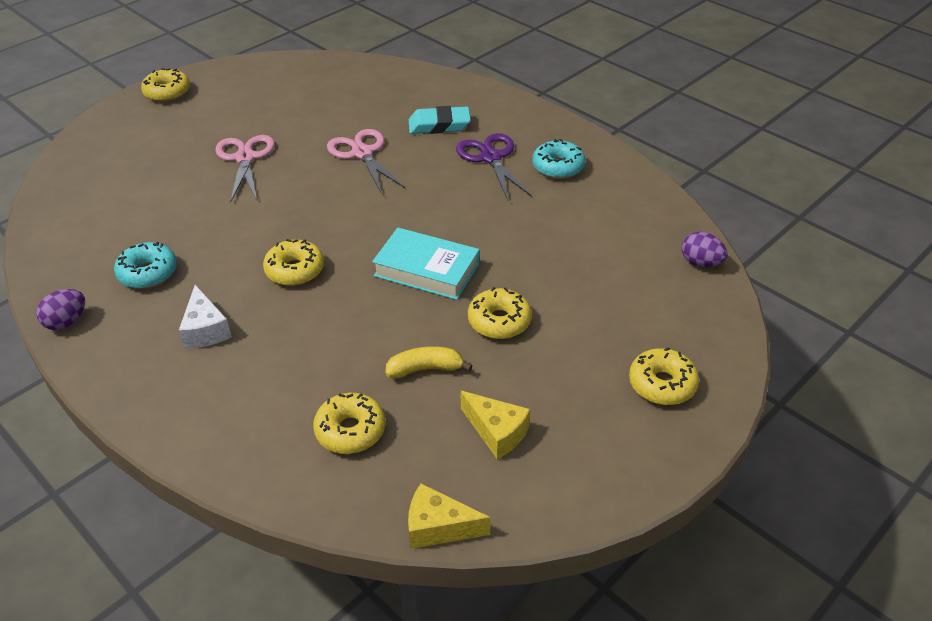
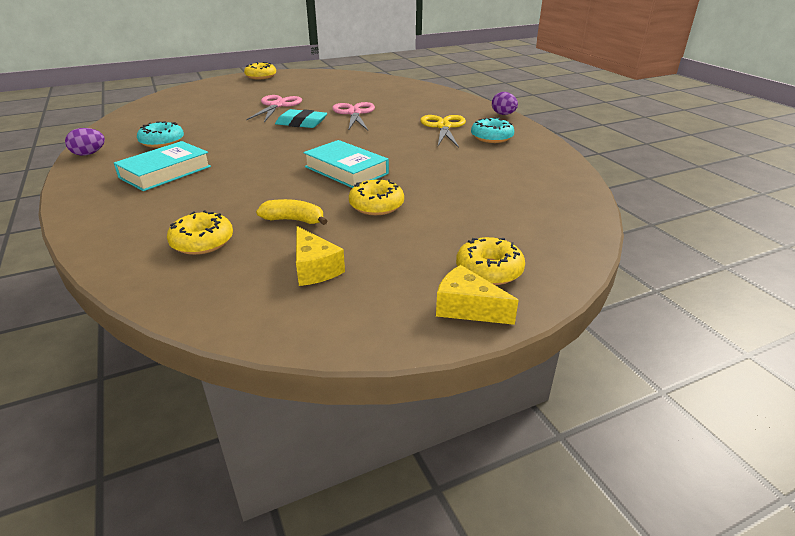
camera: 20 degrees right, 10 degrees down
white cheese [179,285,232,349] -> turquoise book [114,141,211,191]
yellow donut [263,239,324,286] -> none
yellow cheese [408,483,491,549] -> yellow cheese moved to [436,265,519,325]
turquoise eraser [409,106,471,134] -> turquoise eraser moved to [275,109,327,128]
purple scissors [456,133,532,200] -> yellow scissors [420,115,466,148]
purple egg [682,232,728,267] -> purple egg moved to [492,92,518,115]

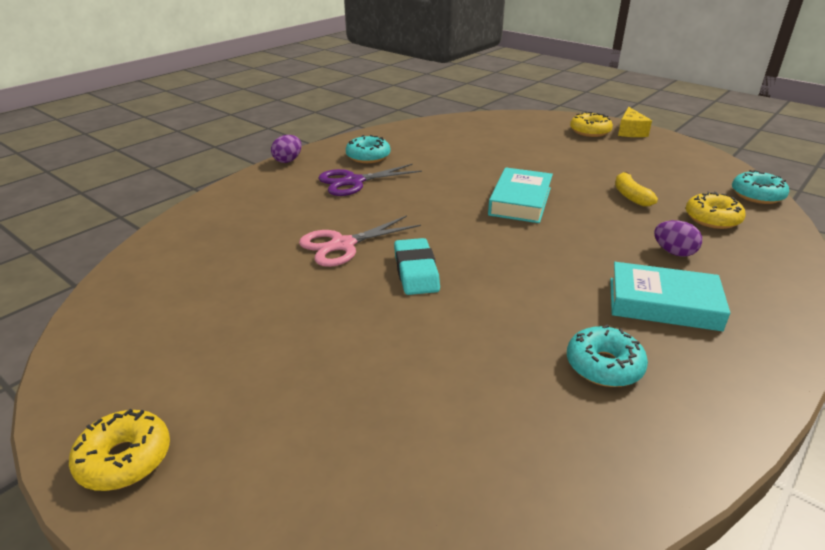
camera: 115 degrees left, 0 degrees up
purple egg [65,128,105,156] -> purple egg moved to [654,220,702,257]
pink scissors [246,95,302,122] -> none
yellow cheese [296,226,345,286] -> none
yellow donut [349,178,404,215] -> none
yellow scissors [420,115,466,148] -> purple scissors [318,164,422,196]
none -> turquoise donut [732,170,789,204]

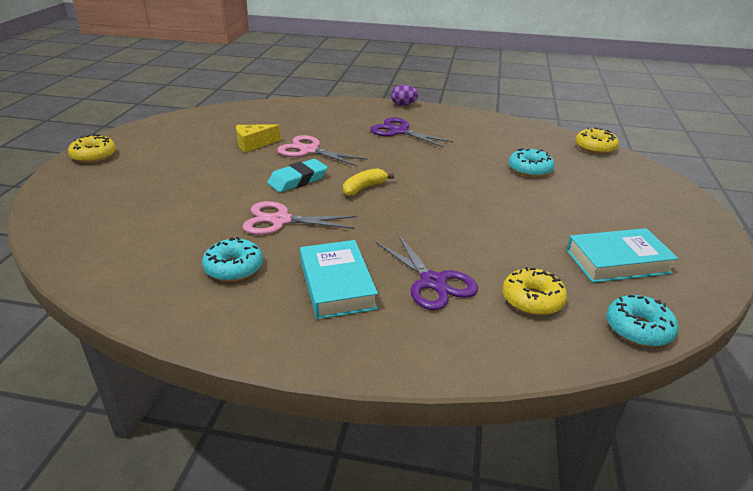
camera: 60 degrees right, 0 degrees up
turquoise donut [346,135,391,163] -> turquoise donut moved to [509,148,554,177]
turquoise book [488,167,553,223] -> turquoise book moved to [566,228,679,283]
yellow donut [570,112,613,137] -> yellow donut moved to [575,127,619,154]
yellow banana [615,172,658,207] -> yellow banana moved to [343,168,394,196]
yellow cheese [618,107,652,137] -> yellow cheese moved to [236,124,280,152]
purple egg [654,220,702,257] -> purple scissors [376,234,478,310]
none -> pink scissors [242,201,357,235]

